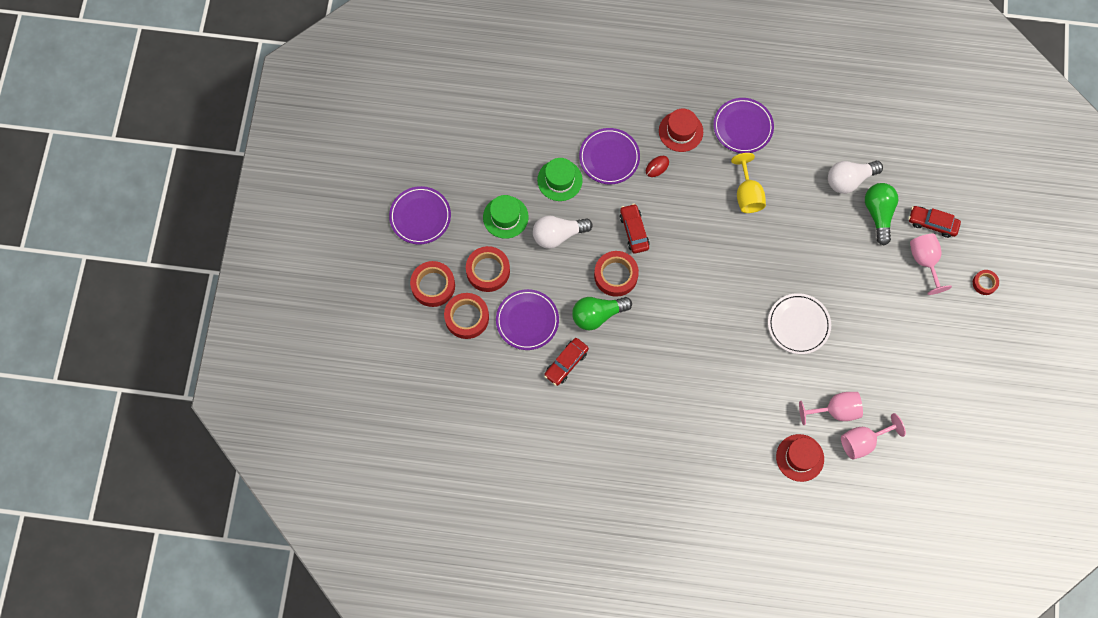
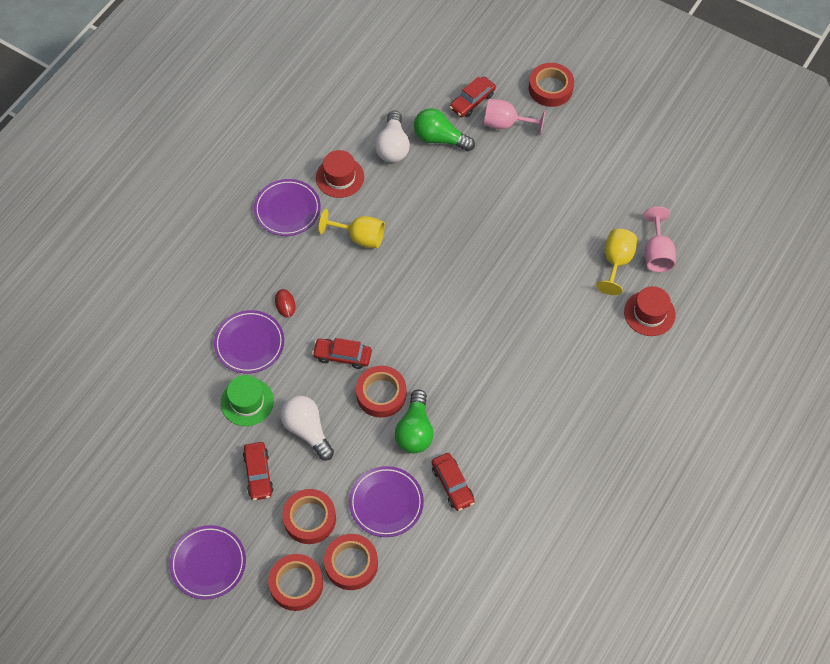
camera: 65 degrees left, 10 degrees down
green hat [483,195,529,239] -> red car [243,442,274,500]
white light bulb [533,215,593,249] -> white light bulb turned 135 degrees clockwise [281,395,334,461]
red hat [659,109,703,152] -> red hat moved to [316,150,364,198]
white plate [768,293,831,354] -> none
pink goblet [799,392,863,425] -> yellow goblet [596,229,637,295]
red tape [973,270,999,295] -> red tape [529,63,574,107], size x1.80

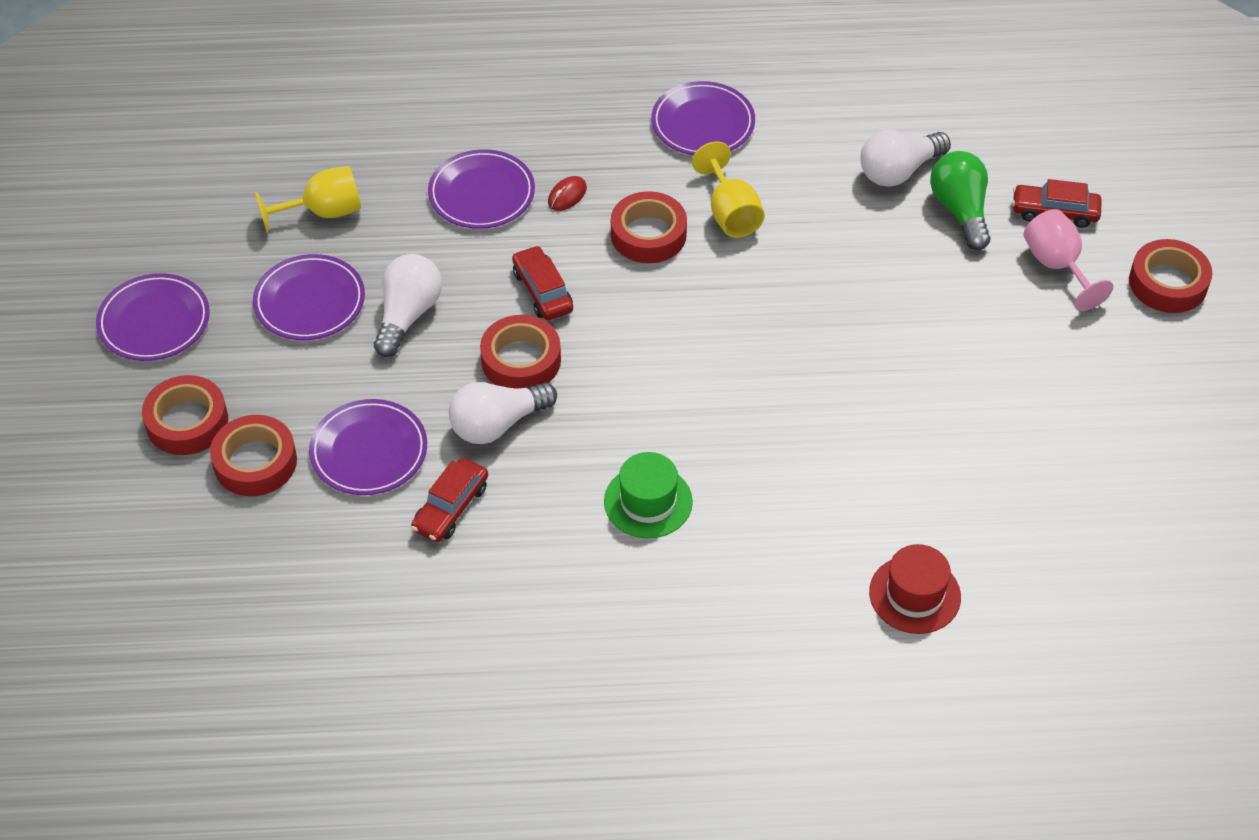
camera: 55 degrees right, 10 degrees down
green hat [221,375,274,426] -> green hat moved to [604,452,693,538]
red car [243,442,274,500] -> purple plate [253,254,365,340]
red tape [282,489,336,544] -> red tape moved to [611,191,687,263]
red hat [316,150,364,198] -> none
green light bulb [395,390,434,453] -> white light bulb [449,382,557,444]
yellow goblet [596,229,637,295] -> yellow goblet moved to [255,166,361,233]
pink goblet [644,207,676,272] -> none

